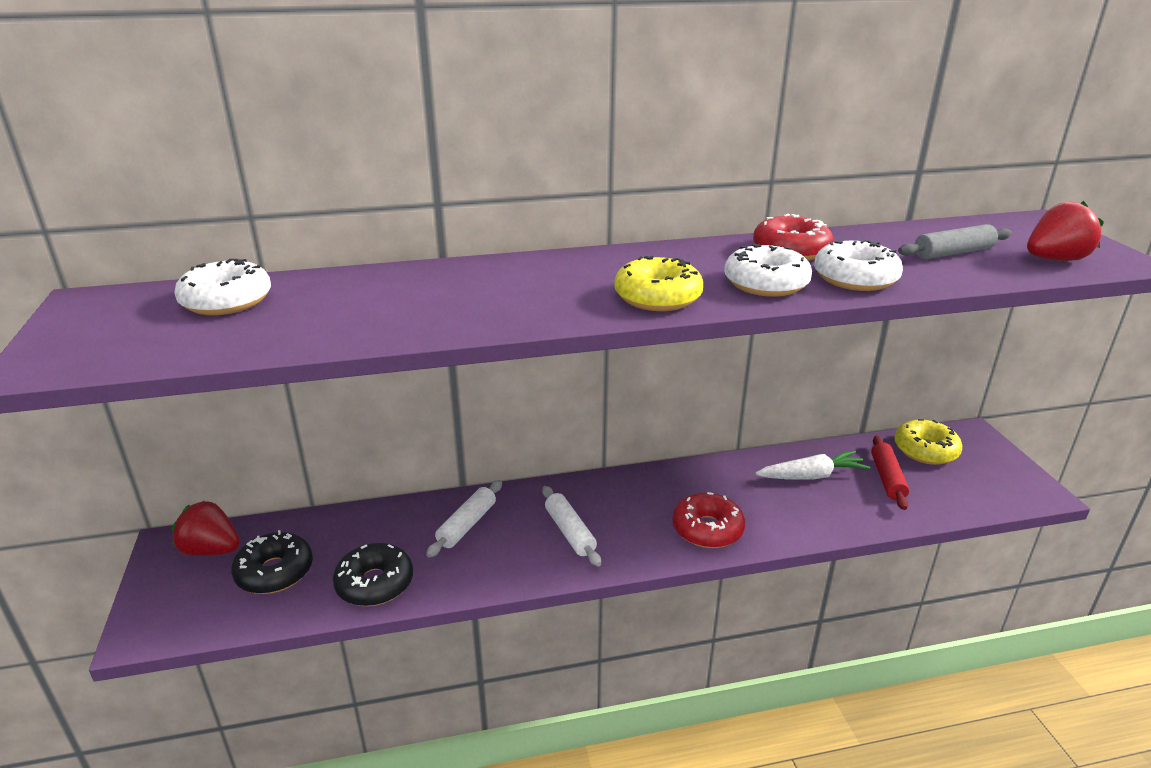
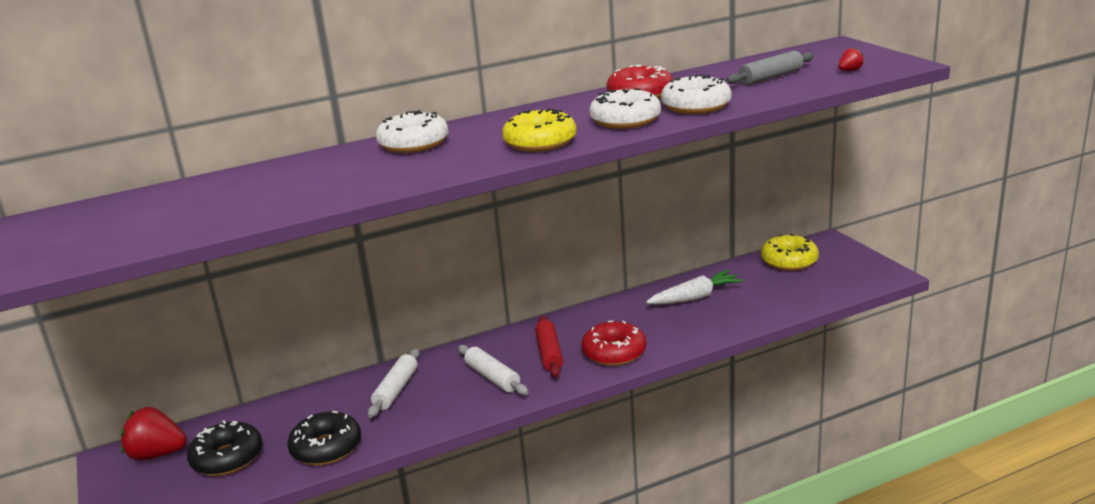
camera: 10 degrees left, 5 degrees down
white donut [174,259,271,315] -> white donut moved to [376,110,448,153]
red rolling pin [871,436,909,510] -> red rolling pin moved to [535,316,563,378]
red strawberry [1027,201,1104,261] -> red strawberry [838,47,864,71], size x0.47

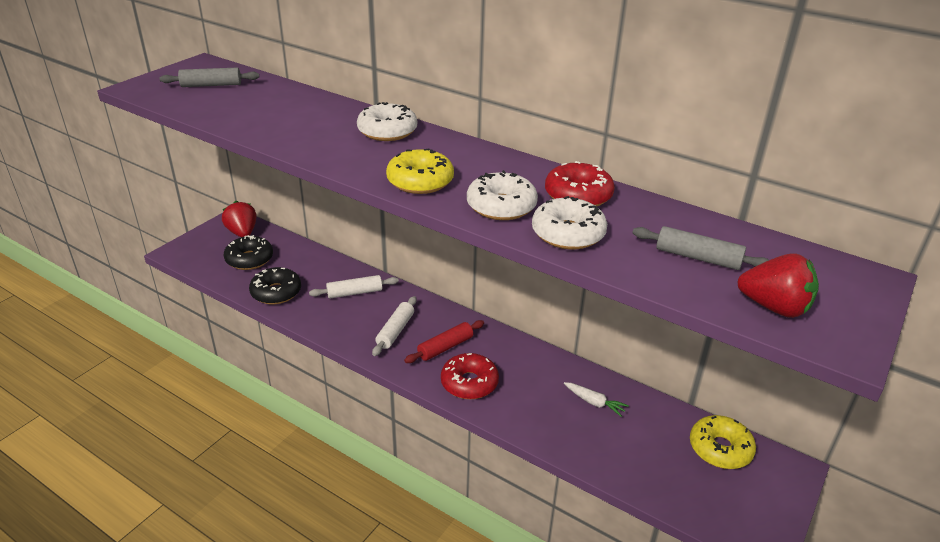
camera: 55 degrees right, 10 degrees up
white carrot [646,270,744,305] -> white carrot [564,382,629,417], size x0.65
red strawberry [838,47,864,71] -> red strawberry [737,253,819,318], size x2.11
none -> grey rolling pin [160,68,259,87]

